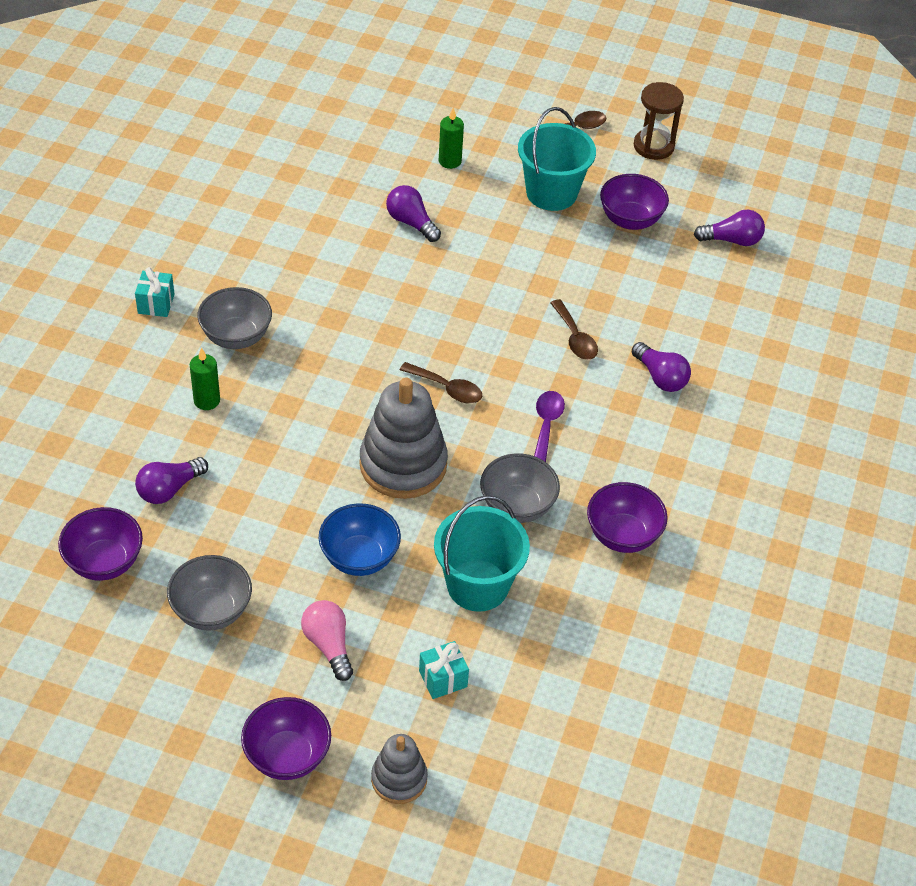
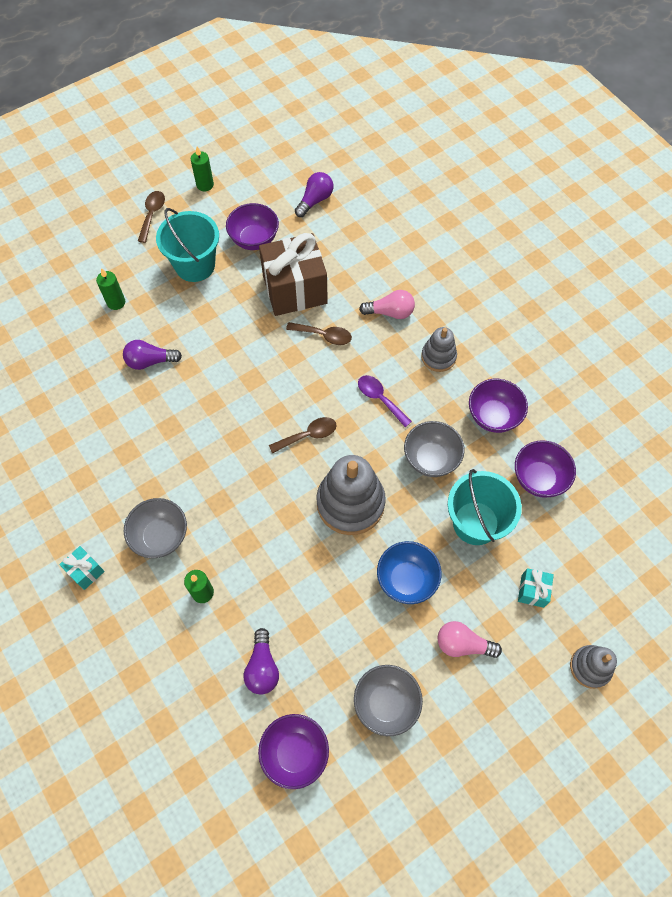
camera: 50 degrees left, 15 degrees up
purple bowl [241,697,331,780] -> purple bowl moved to [515,440,576,498]
purple light bulb [632,342,691,392] -> pink light bulb [359,290,415,319]
brown hourglass [634,82,684,160] -> green candle [191,146,214,191]
none -> brown gift [259,233,328,316]
none -> grey stacking toy [421,327,457,372]

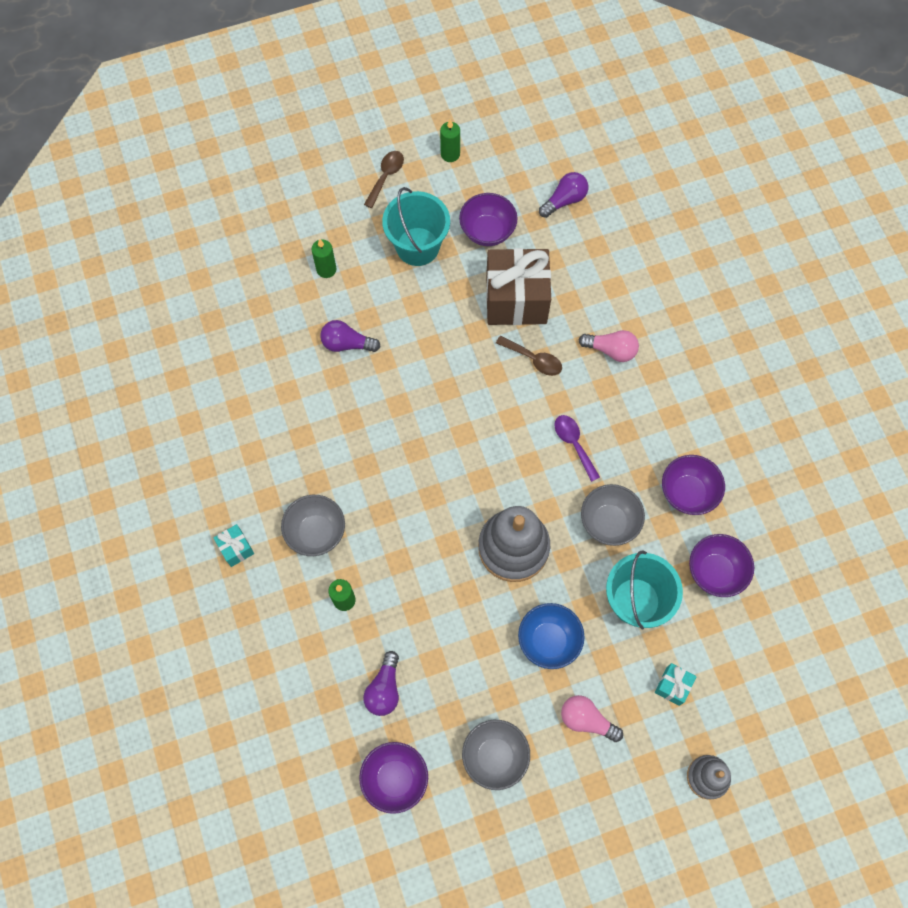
camera: 15 degrees right, 5 degrees up
brown spoon [269,417,337,454] -> none
grey stacking toy [421,327,457,372] -> none

